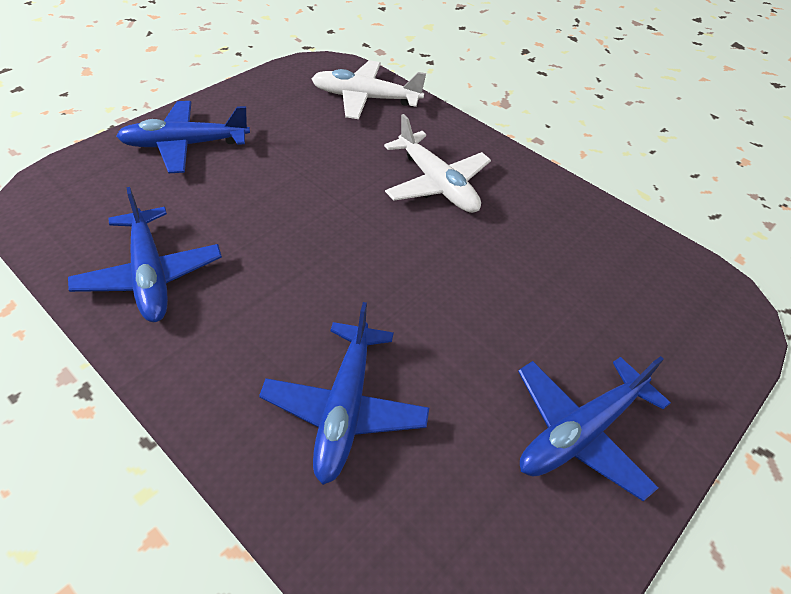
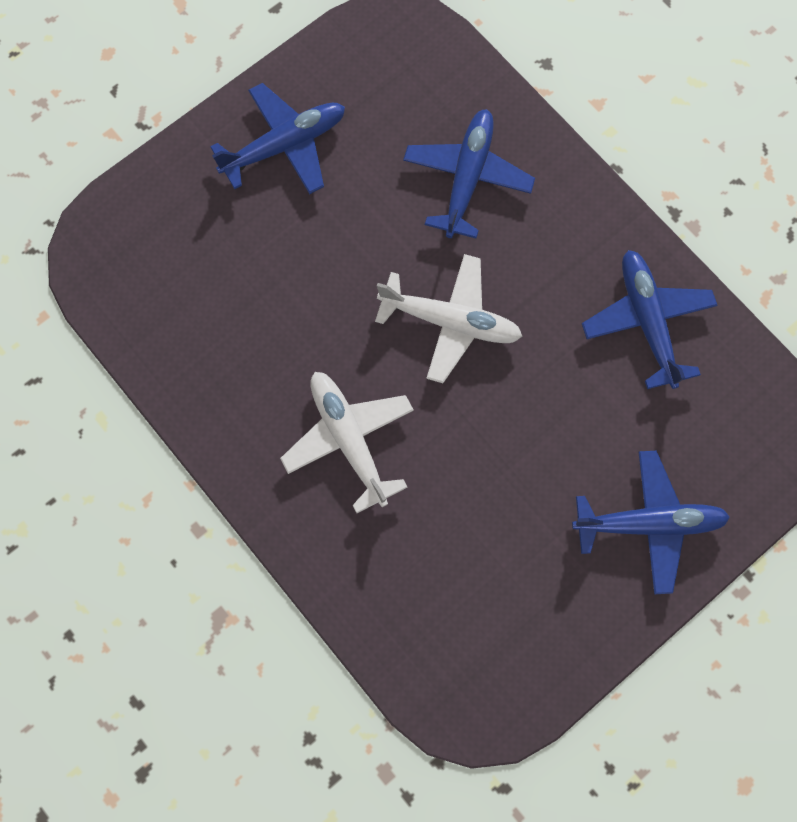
camera: 170 degrees left, 25 degrees up
white plane [312,60,426,119] -> white plane moved to [375,254,522,383]

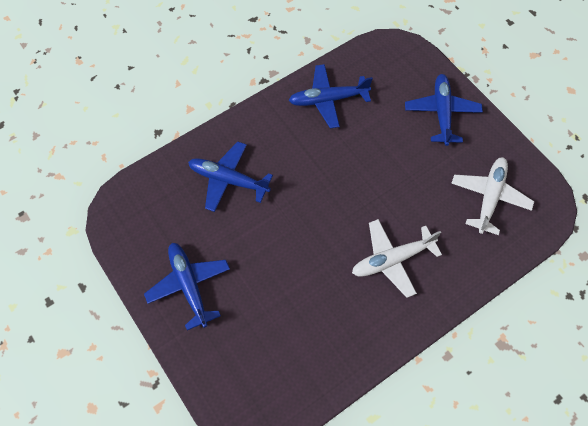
camera: 85 degrees left, 10 degrees down
white plane [375,254,522,383] -> white plane moved to [451,157,534,235]

